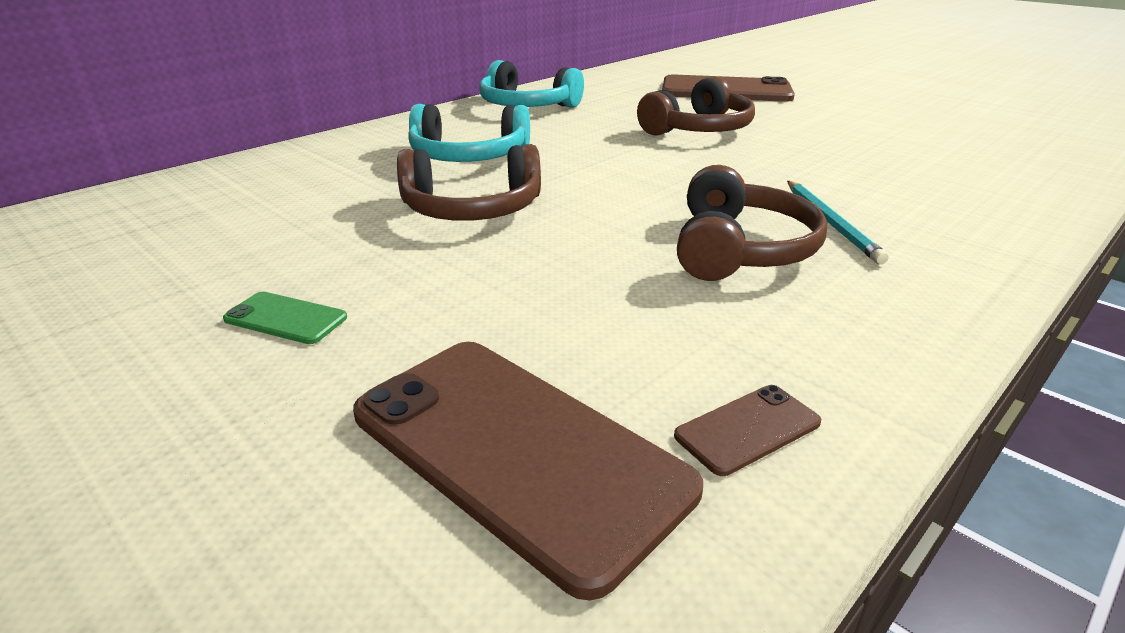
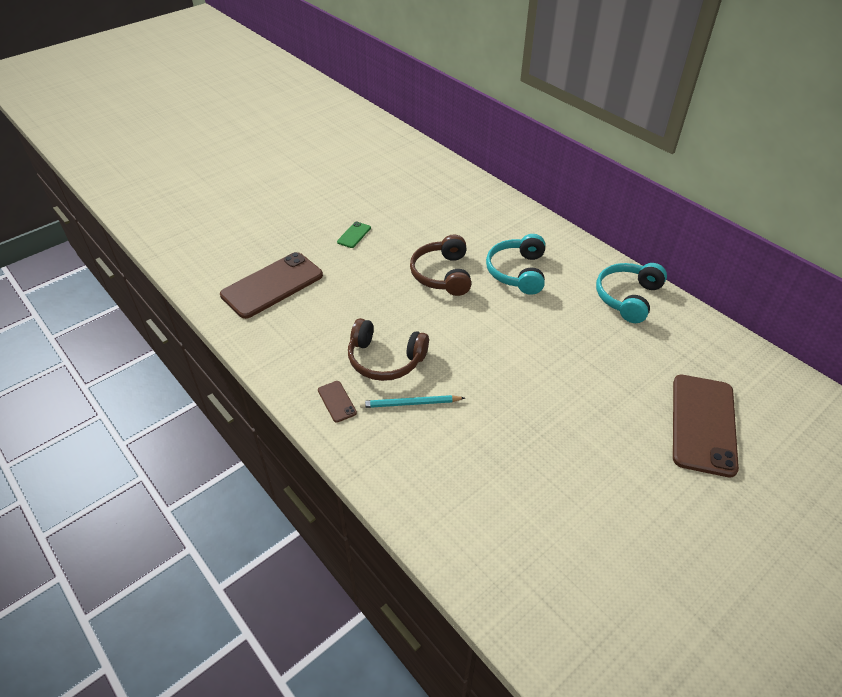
camera: 95 degrees right, 15 degrees up
brown headphones [637,76,755,136] -> none
brown phone [674,385,821,476] -> brown phone moved to [318,381,357,423]

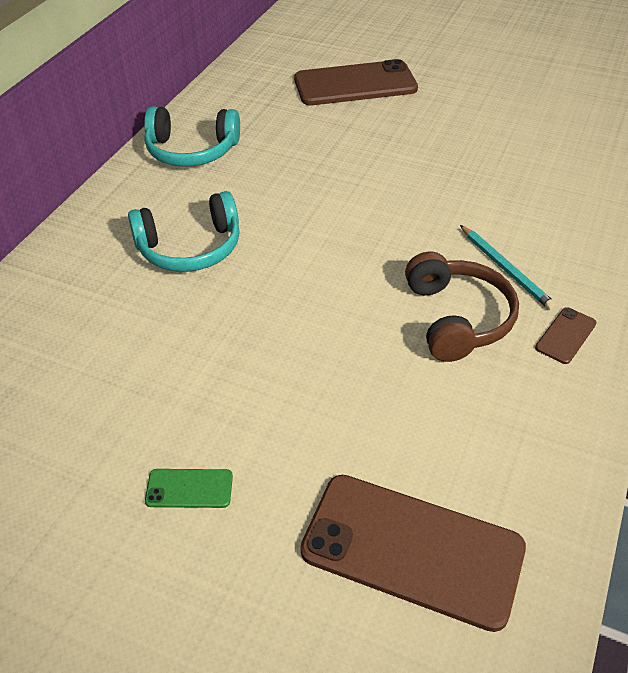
camera: 115 degrees left, 0 degrees up
brown headphones [410,234,471,296] -> none

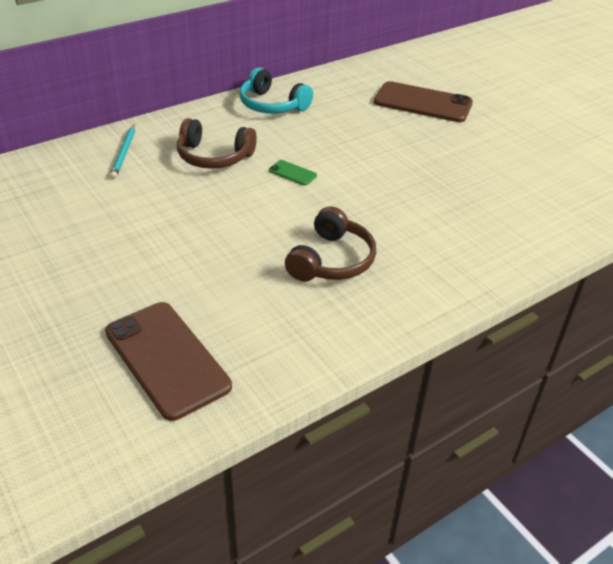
camera: 30 degrees right, 5 degrees down
turquoise headphones [128,191,240,272] -> brown headphones [177,118,257,169]
green phone [145,469,233,508] -> green phone moved to [269,160,317,186]
turquoise pencil [460,225,556,310] -> turquoise pencil moved to [110,124,135,179]
brown phone [535,307,597,364] -> none

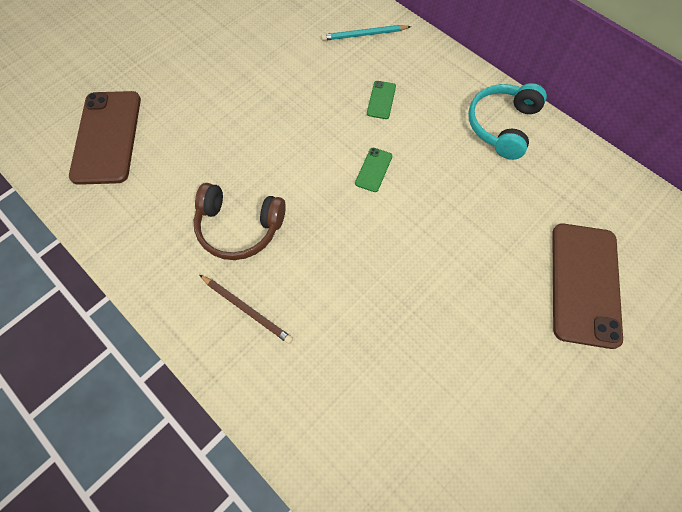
camera: 80 degrees right, 25 degrees up
brown phone [105,302,232,421] -> brown phone turned 45 degrees counterclockwise [69,91,141,185]
brown headphones [177,118,257,169] -> green phone [367,81,396,119]
none -> brown pencil [200,275,293,344]

